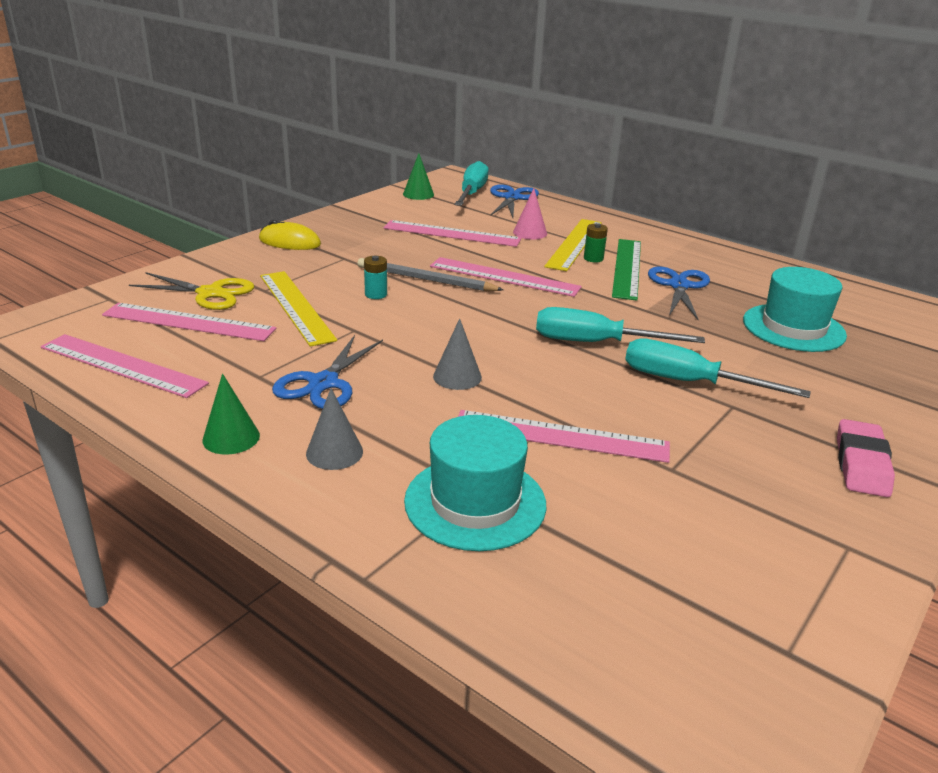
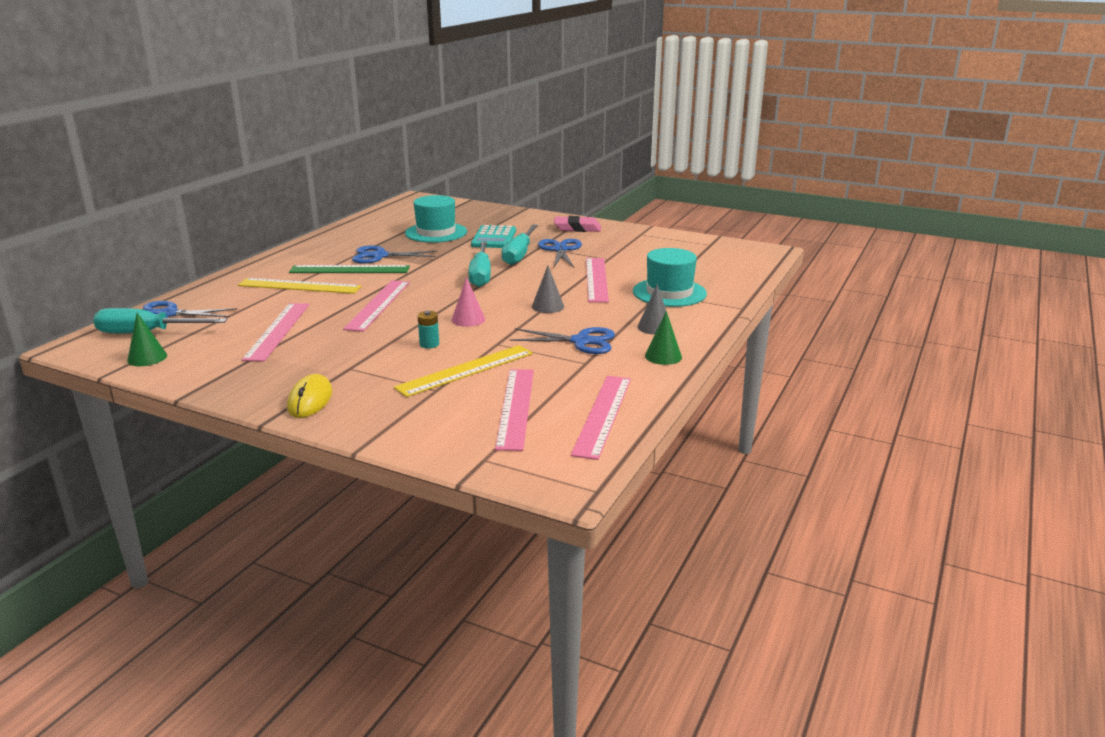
camera: 100 degrees left, 5 degrees down
yellow scissors [129,272,254,310] -> none
grey pencil [358,258,503,291] -> none
pink cone [513,188,547,239] -> pink cone moved to [452,277,485,327]
green battery [584,223,608,262] -> none
none -> turquoise calculator [471,225,516,248]
none -> blue scissors [538,239,582,268]

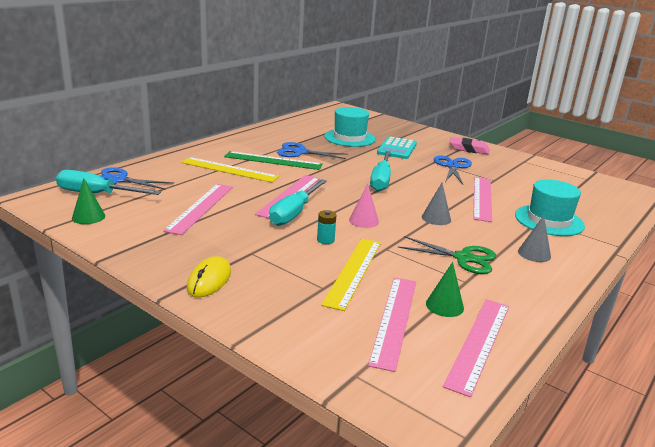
camera: 10 degrees right, 0 degrees up
yellow ruler [394,345,533,397] -> yellow ruler turned 45 degrees counterclockwise [321,239,381,311]
turquoise screwdriver [501,224,538,265] -> turquoise screwdriver moved to [269,179,327,226]
blue scissors [509,327,615,354] -> green scissors [398,236,496,274]
green cone [645,311,682,365] -> green cone moved to [426,262,464,317]

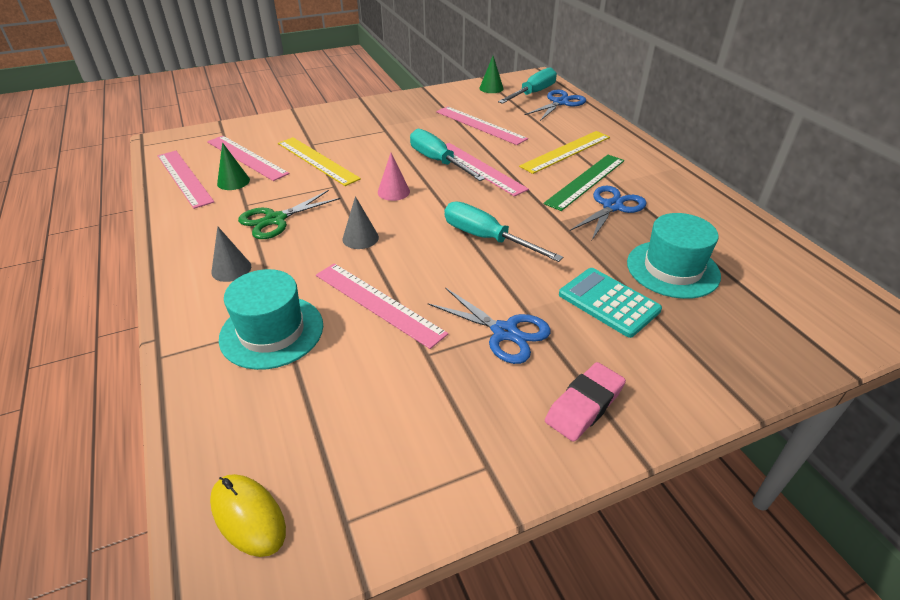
camera: 120 degrees right, 15 degrees up
yellow mouse [187,256,231,297] -> yellow mouse moved to [210,474,286,557]
turquoise battery [317,210,336,244] -> none

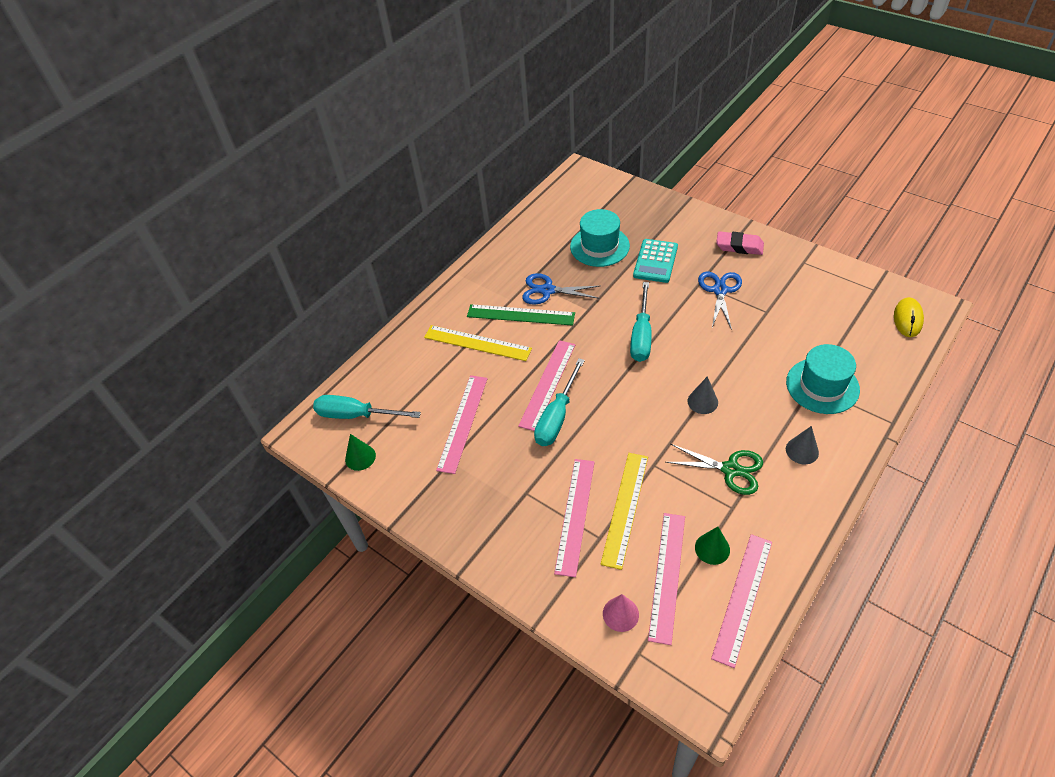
camera: 115 degrees left, 10 degrees up
pink ruler [316,263,448,349] -> pink ruler moved to [554,459,595,577]
pink cone [378,153,410,201] -> pink cone moved to [603,594,639,632]
blue scissors [525,90,586,121] -> none

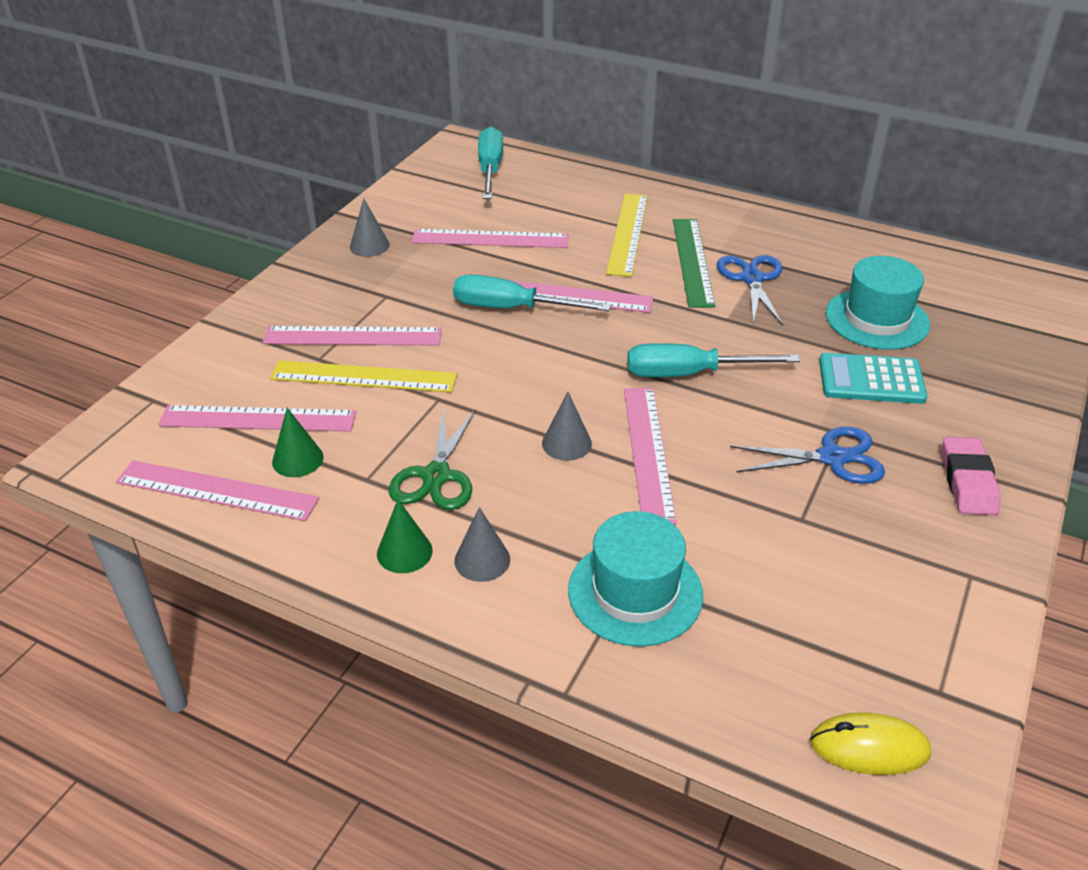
camera: 75 degrees right, 10 degrees down
green cone [345,434,376,471] -> green cone moved to [377,500,433,573]
pink cone [603,594,639,632] -> none
none -> grey cone [350,198,390,257]
none -> pink ruler [624,388,677,524]

